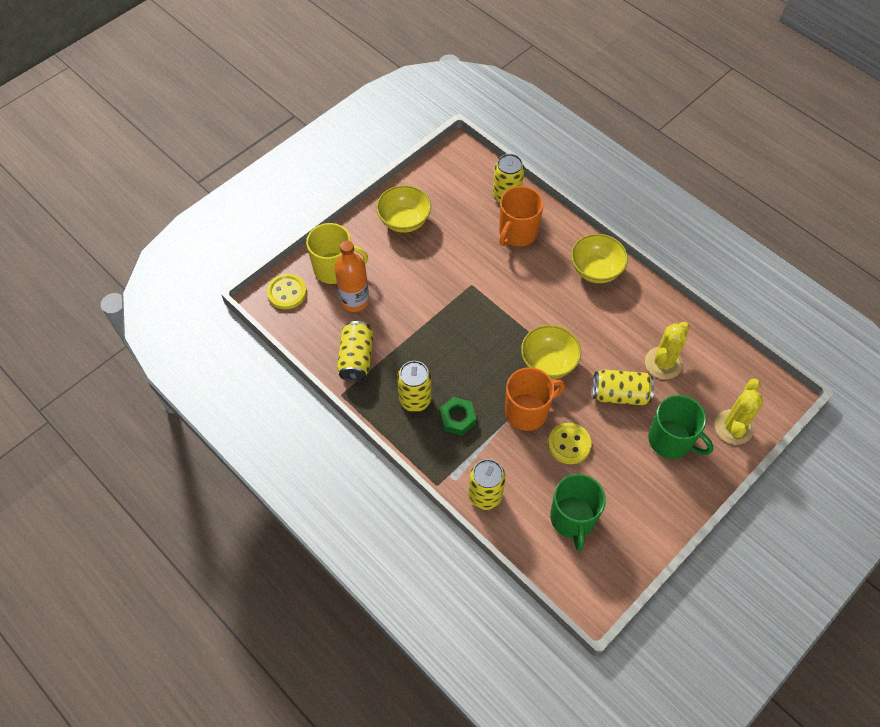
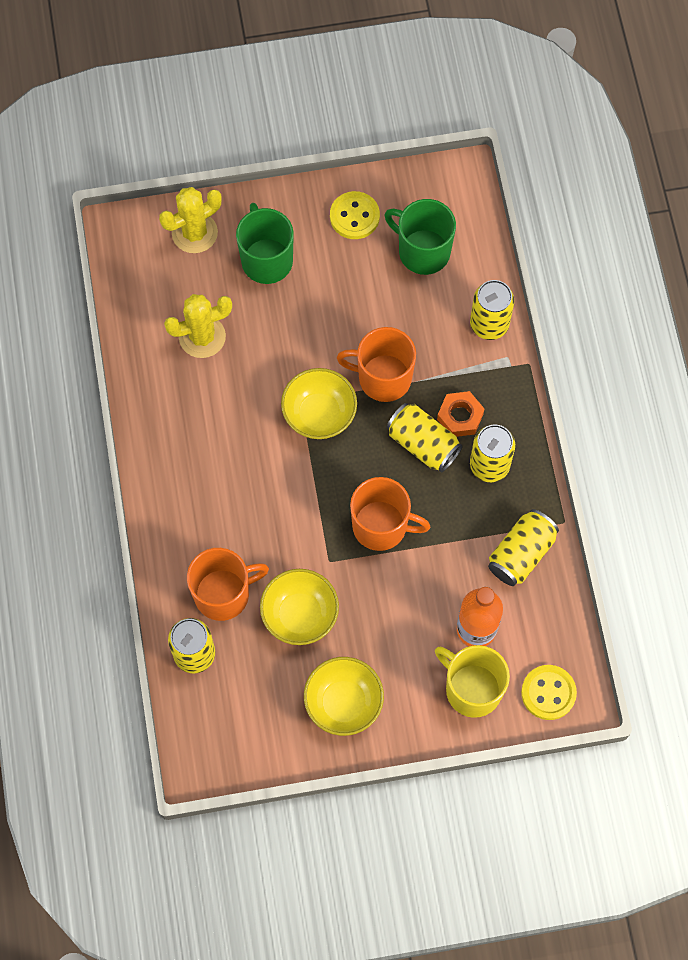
camera: 145 degrees left, 10 degrees up
green nut [440,397,476,436] -> orange nut [437,391,484,437]
yellow button [548,423,591,464] -> yellow button moved to [330,191,380,239]
green mug [550,474,606,551] -> green mug turned 90 degrees counterclockwise [385,199,456,275]
yellow bowl [571,234,628,283] -> yellow bowl moved to [260,569,339,645]
yellow can [593,369,654,405] -> yellow can moved to [387,403,463,472]
none -> orange mug [350,477,431,551]

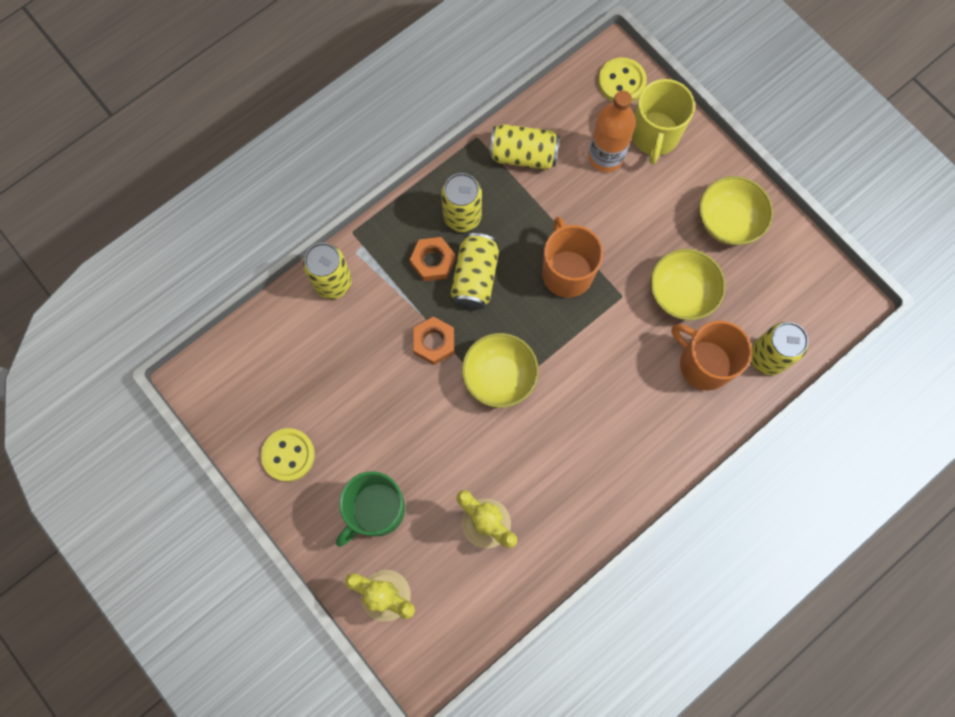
camera: 120 degrees left, 5 degrees up
orange mug [337,327,416,402] -> orange nut [413,316,454,365]
green mug [385,199,456,275] -> none

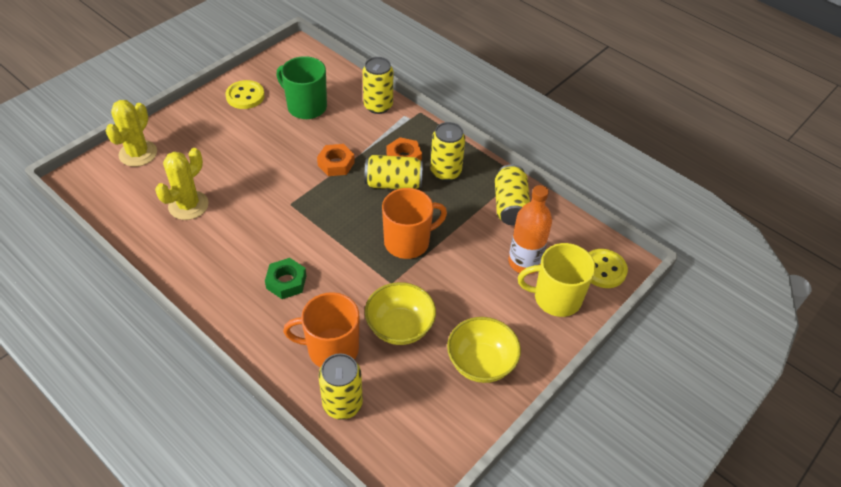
camera: 80 degrees right, 25 degrees down
green mug [336,471,405,547] -> green mug moved to [276,56,327,119]
yellow bowl [462,333,539,408] -> none
orange mug [672,321,752,391] -> orange mug turned 120 degrees counterclockwise [283,292,359,368]
none -> green nut [265,258,307,299]

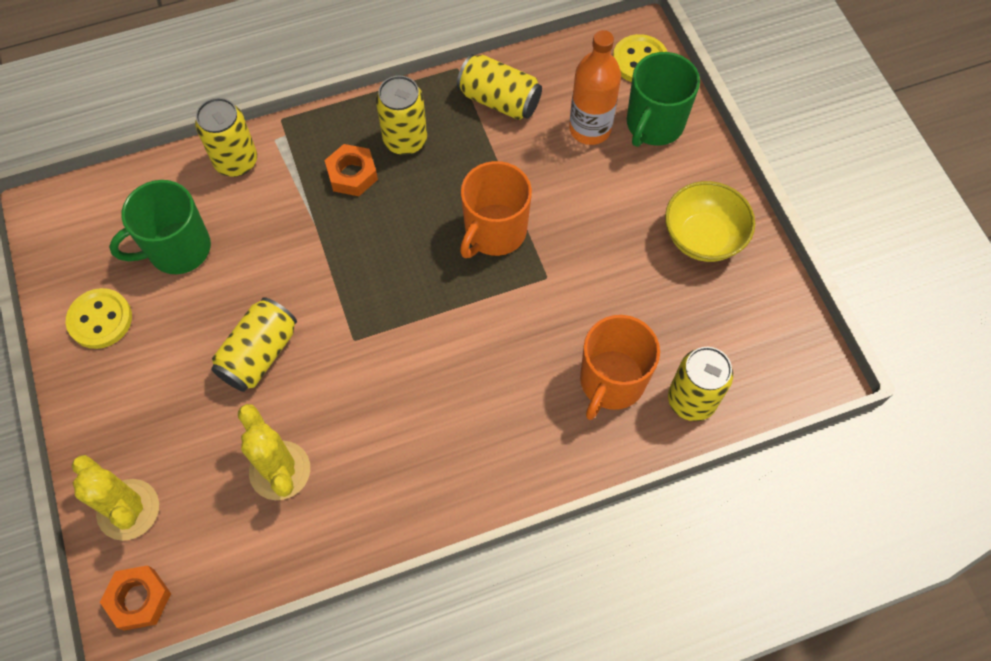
camera: 60 degrees left, 15 degrees up
green nut [265,258,307,299] -> none
orange nut [317,144,355,176] -> orange nut moved to [100,565,171,631]
yellow can [364,155,423,189] -> yellow can moved to [211,297,297,392]
yellow bowl [365,282,436,345] -> none
orange mug [382,188,447,259] -> orange mug turned 150 degrees counterclockwise [460,161,532,258]
yellow mug [518,243,596,317] -> green mug [627,52,700,147]

